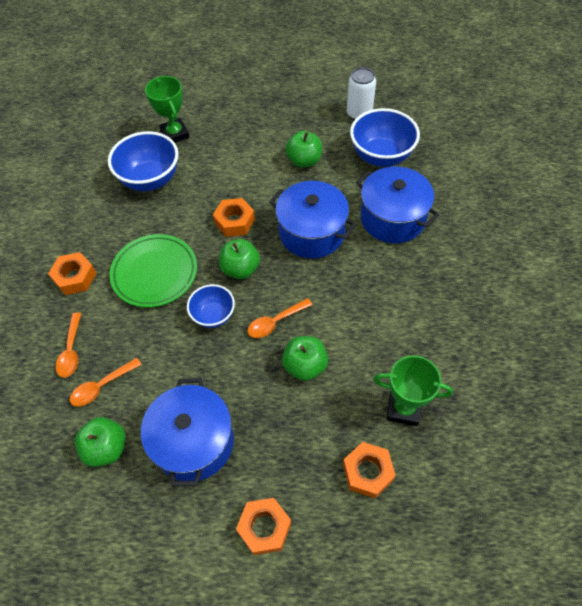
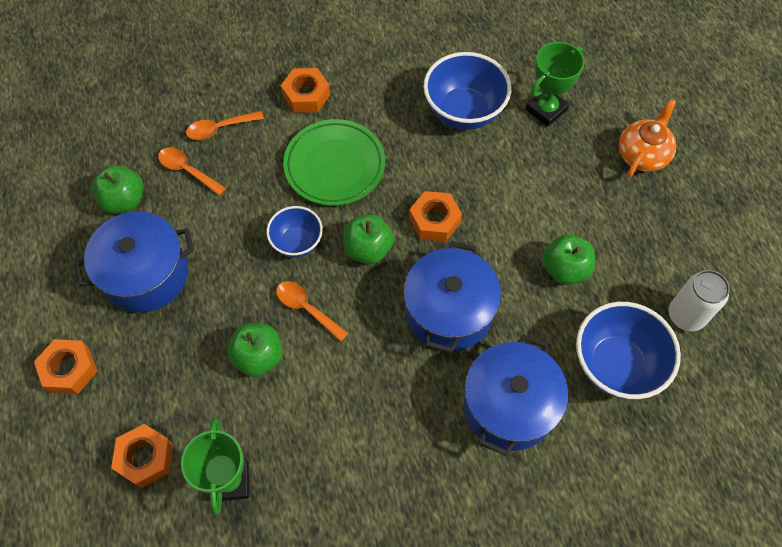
camera: 70 degrees right, 5 degrees up
none -> orange teapot [619,99,676,178]

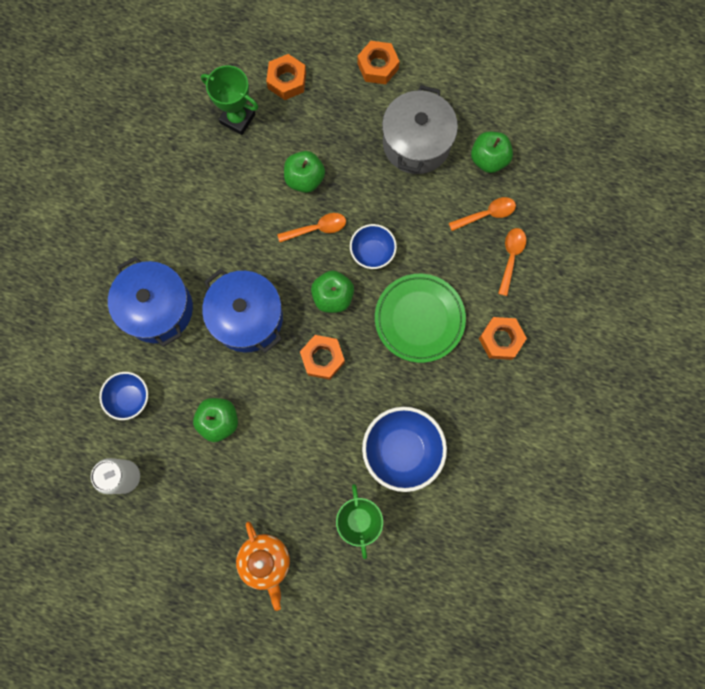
camera: 125 degrees right, 15 degrees up
blue pot [74,211,194,313] -> grey pot [382,85,458,174]
blue bowl [576,302,681,399] -> blue bowl [99,372,148,420], size x0.60

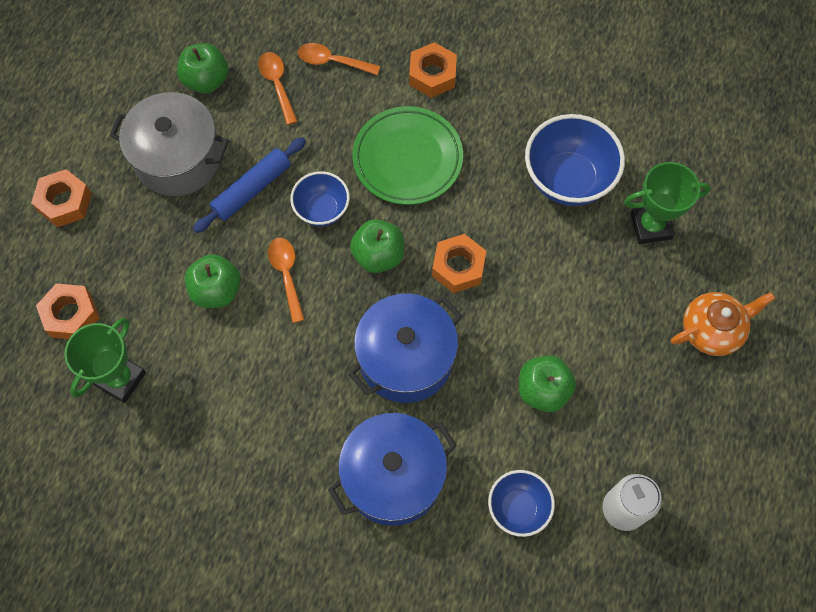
camera: 90 degrees left, 10 degrees down
none -> blue rolling pin [193,137,306,233]

